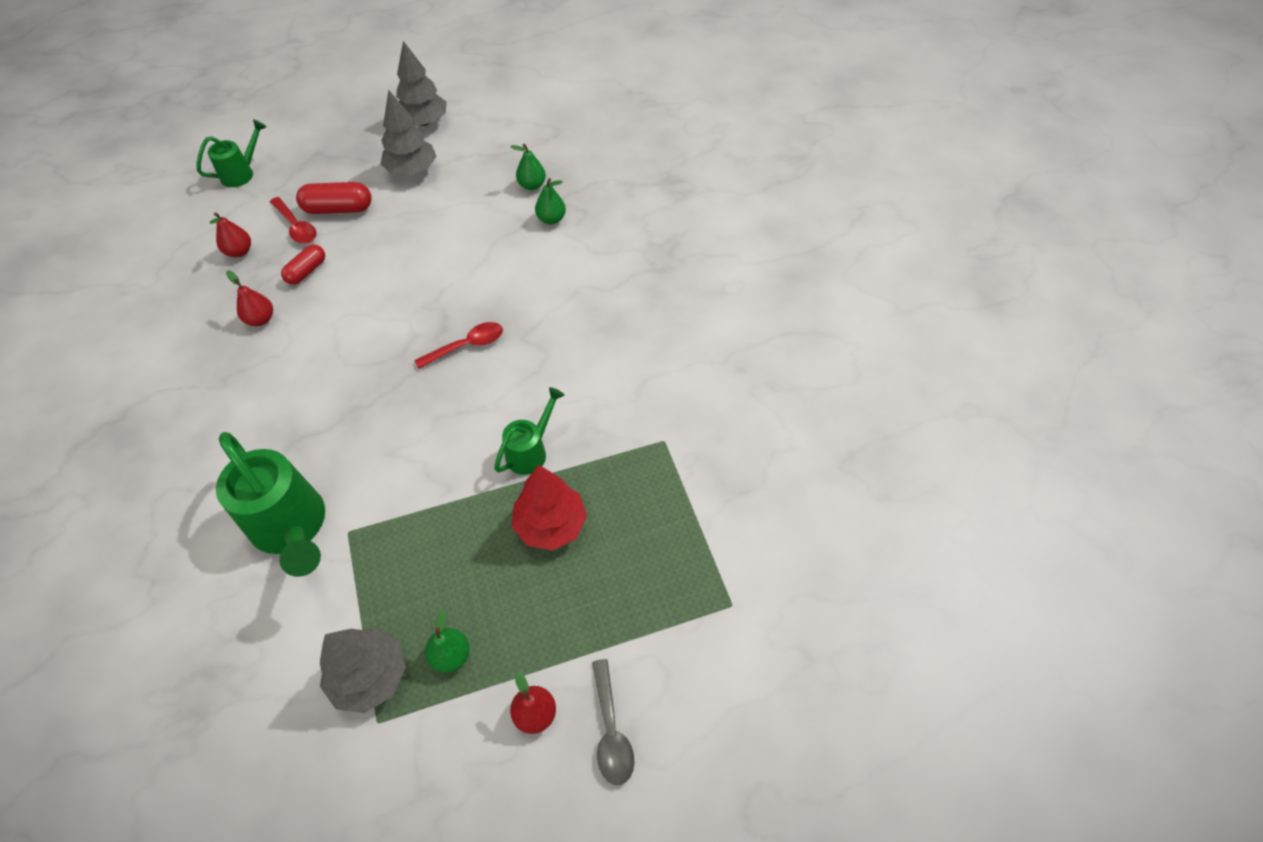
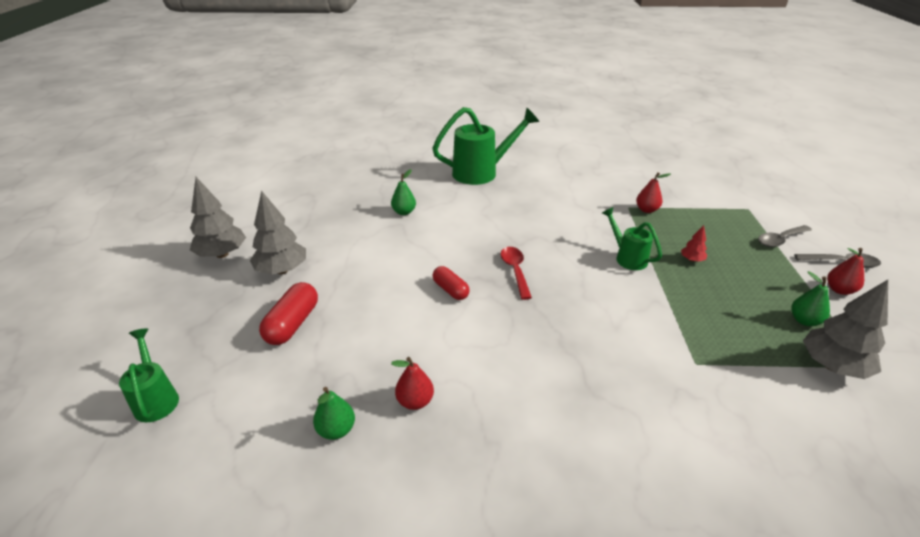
camera: 70 degrees left, 20 degrees down
red pear [210,212,251,257] -> red pear moved to [636,172,671,213]
green watering can [216,432,325,577] -> green watering can moved to [432,107,539,185]
red spoon [270,197,317,244] -> none
red capsule [281,244,325,285] -> red capsule moved to [433,266,470,300]
green pear [510,144,546,190] -> green pear moved to [313,387,355,440]
red tree [511,465,587,550] -> red tree [681,225,707,262], size x0.47
none -> grey spoon [758,225,812,247]

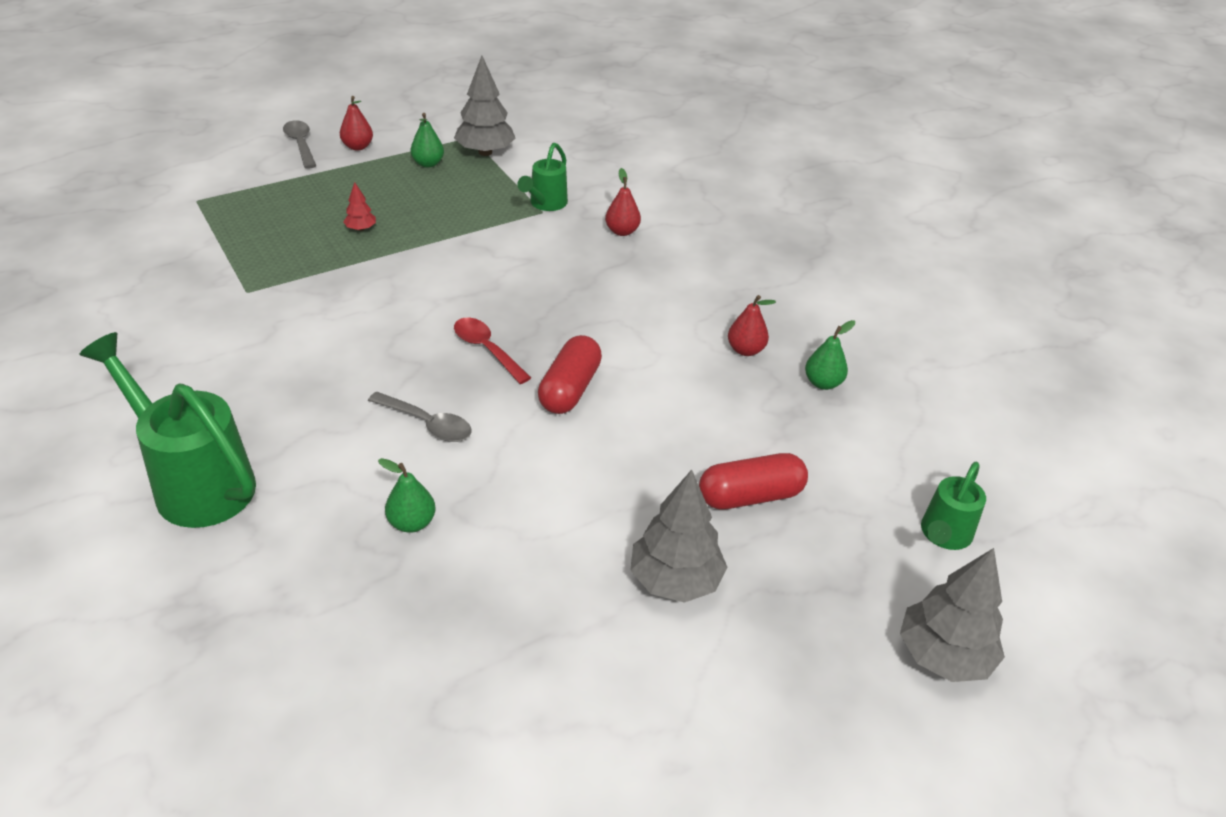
camera: 125 degrees left, 5 degrees up
grey tree [190,177,246,258] -> grey tree moved to [900,548,1005,682]
red capsule [433,266,470,300] -> red capsule [538,335,602,414], size x1.50
red spoon [501,247,532,300] -> red spoon turned 90 degrees clockwise [454,318,531,384]
green watering can [602,207,662,270] -> green watering can moved to [517,143,568,211]
red pear [636,172,671,213] -> red pear moved to [605,168,641,236]
grey spoon [758,225,812,247] -> grey spoon moved to [368,392,472,442]

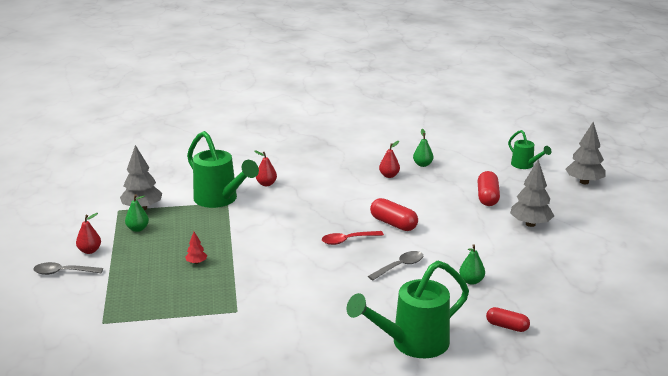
camera: 65 degrees left, 15 degrees down
green watering can [517,143,568,211] -> green watering can [187,131,259,208], size x1.81
none -> red capsule [486,307,530,332]

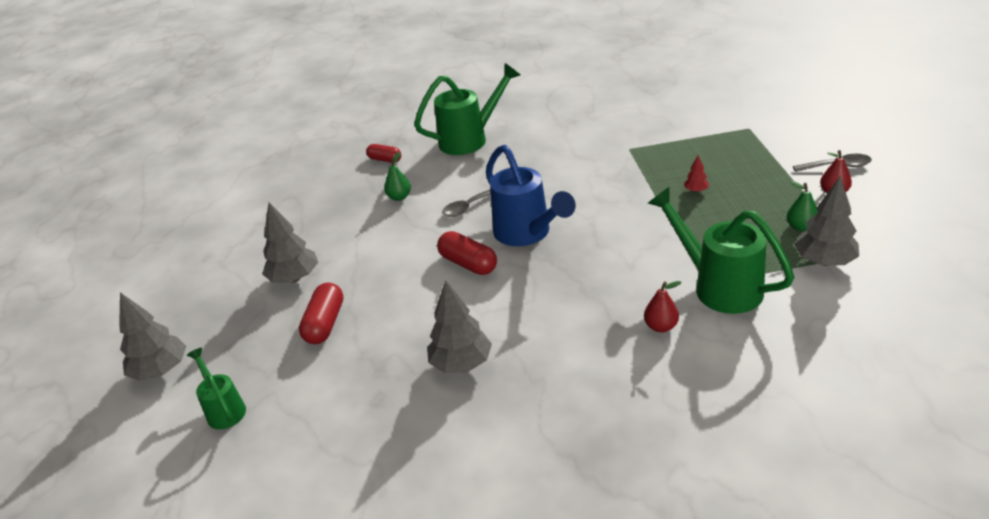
camera: 175 degrees left, 10 degrees up
red spoon [322,231,384,245] -> blue watering can [486,145,576,246]
red pear [379,141,400,178] -> grey tree [427,280,492,373]
green pear [413,129,433,167] -> none

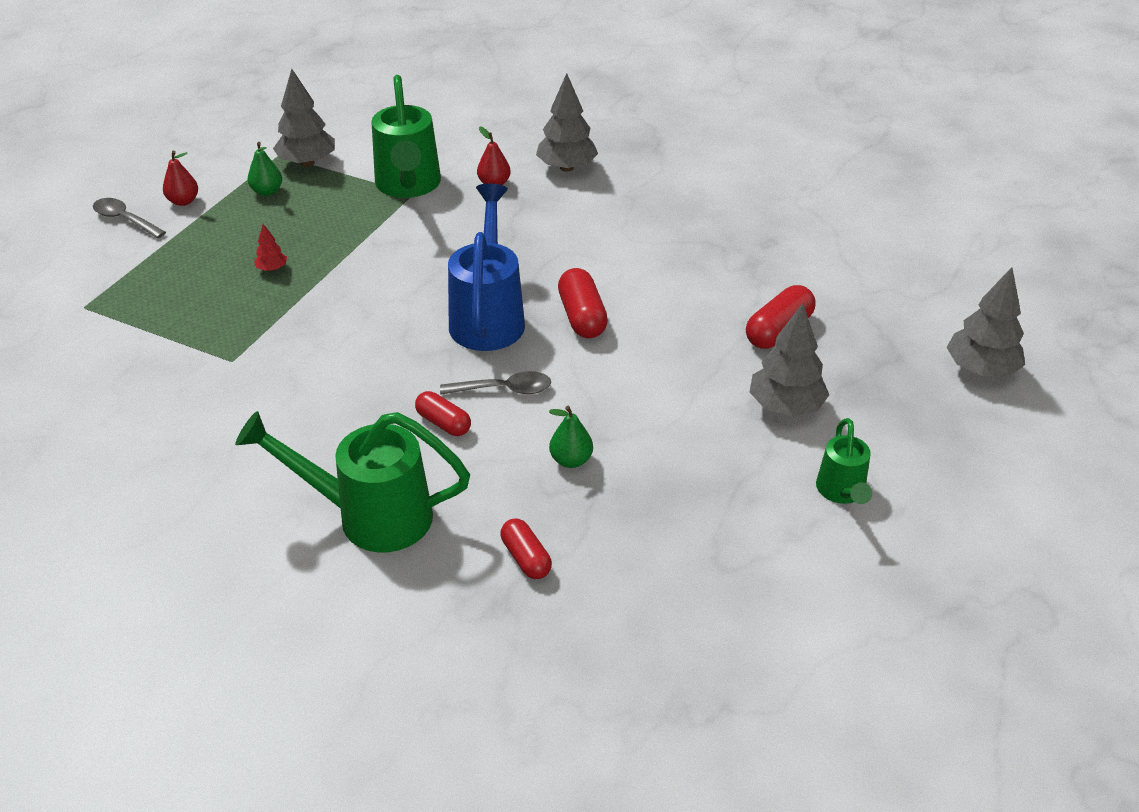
camera: 150 degrees left, 5 degrees up
green watering can [187,348,246,429] -> green watering can moved to [816,418,872,504]
grey tree [427,280,492,373] -> grey tree moved to [536,73,598,172]
none -> red capsule [415,391,471,436]

